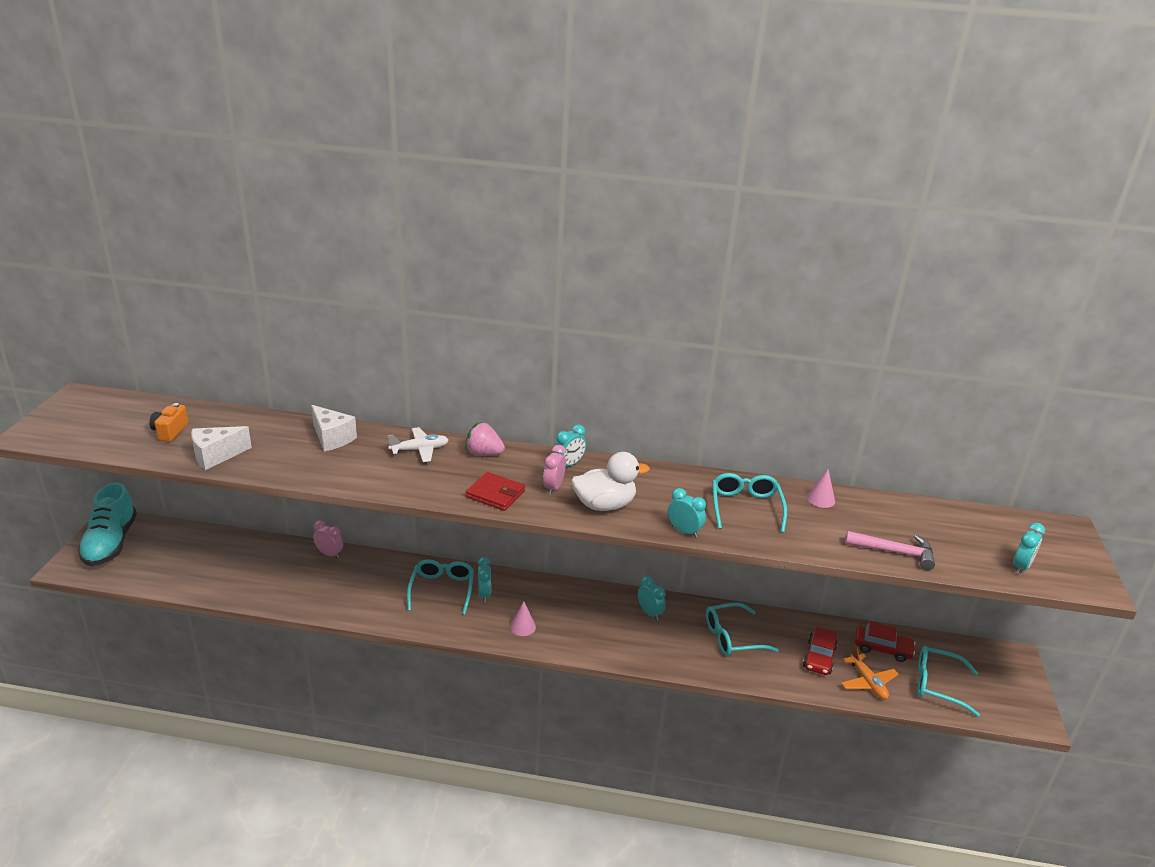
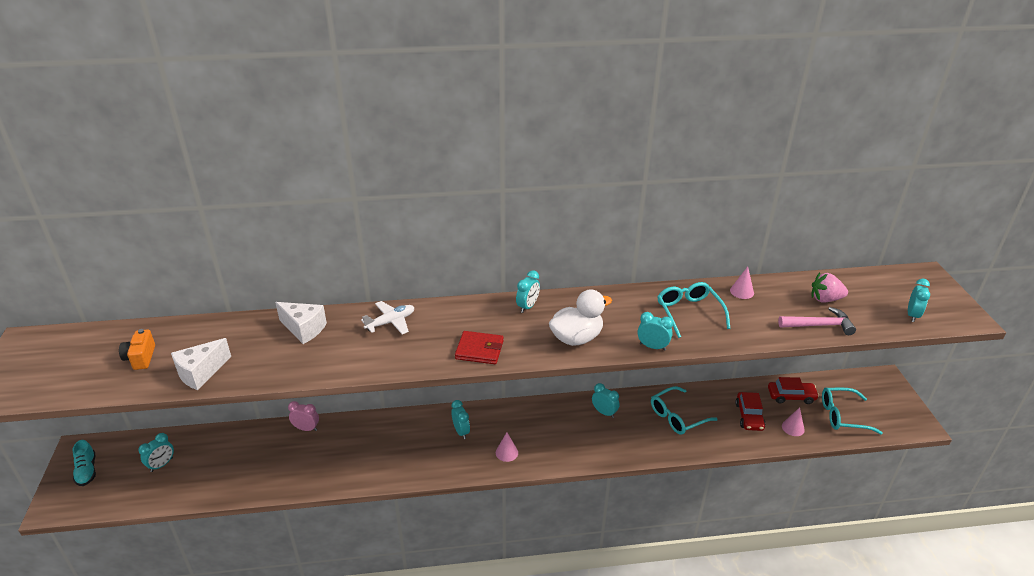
camera: 15 degrees left, 5 degrees up
turquoise shoe [78,482,137,566] -> turquoise shoe [72,440,96,486], size x0.52
turquoise glasses [407,559,474,615] -> none
pink strawberry [465,422,505,455] -> pink strawberry moved to [811,273,848,303]
pink clock [543,445,566,495] -> none
orange plane [841,645,899,699] -> pink cone [782,407,805,436]
none -> turquoise clock [138,433,174,472]

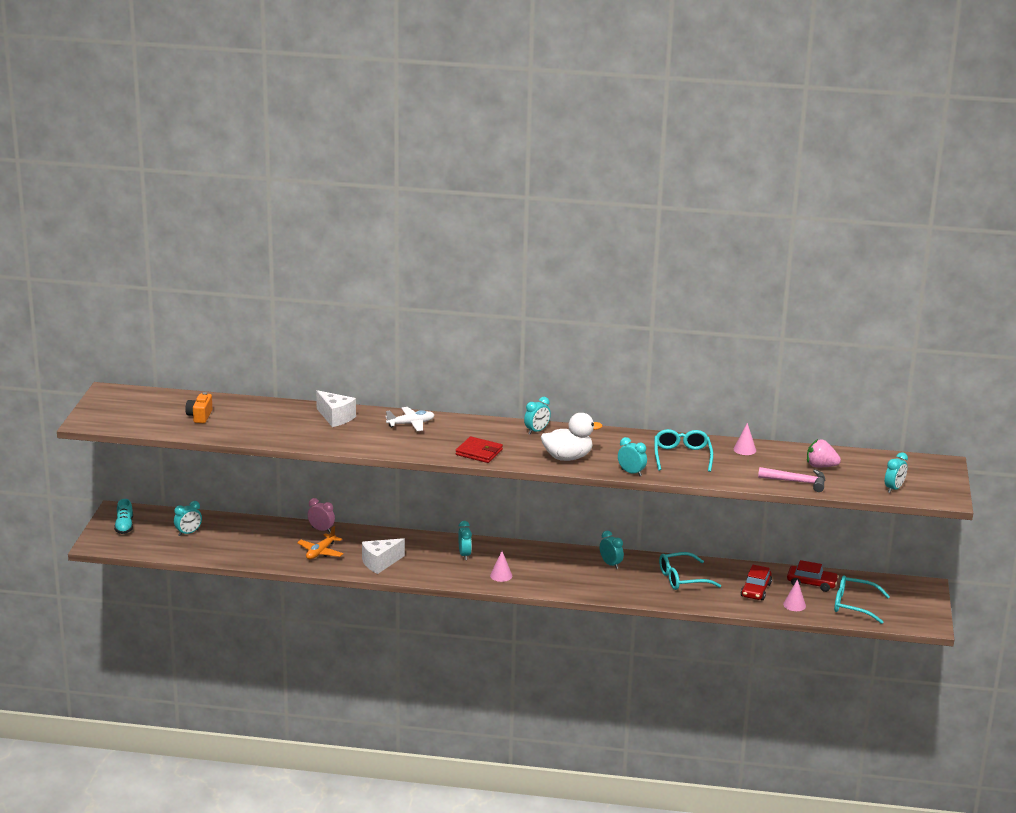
camera: 15 degrees right, 10 degrees down
white cheese [171,338,231,390] -> white cheese moved to [362,538,405,574]
none -> orange plane [297,526,343,559]

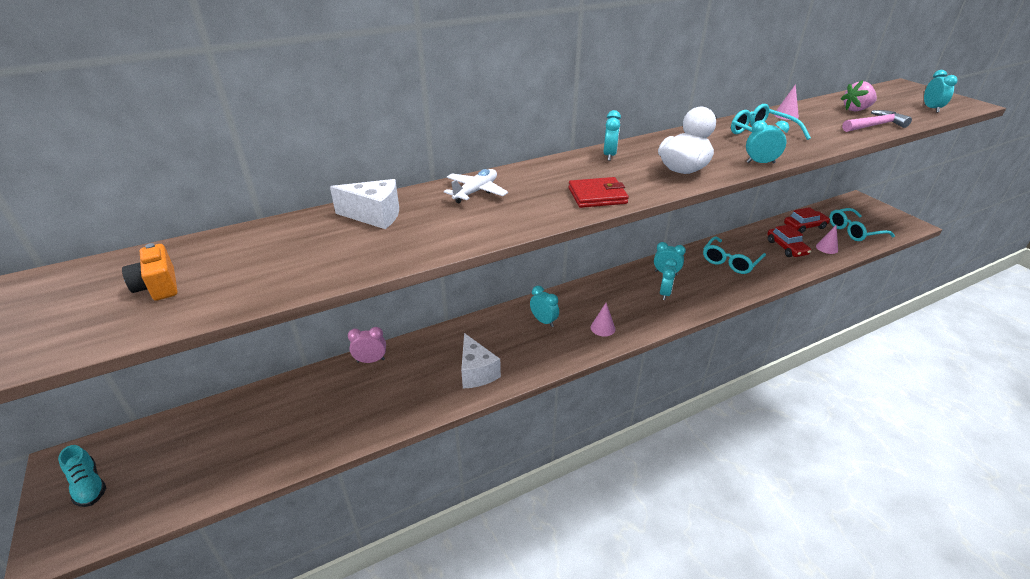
camera: 35 degrees left, 10 degrees up
turquoise clock [174,501,202,536] -> turquoise clock moved to [660,259,677,300]
orange plane [297,526,343,559] -> none
white cheese [362,538,405,574] -> white cheese turned 45 degrees counterclockwise [461,333,501,389]

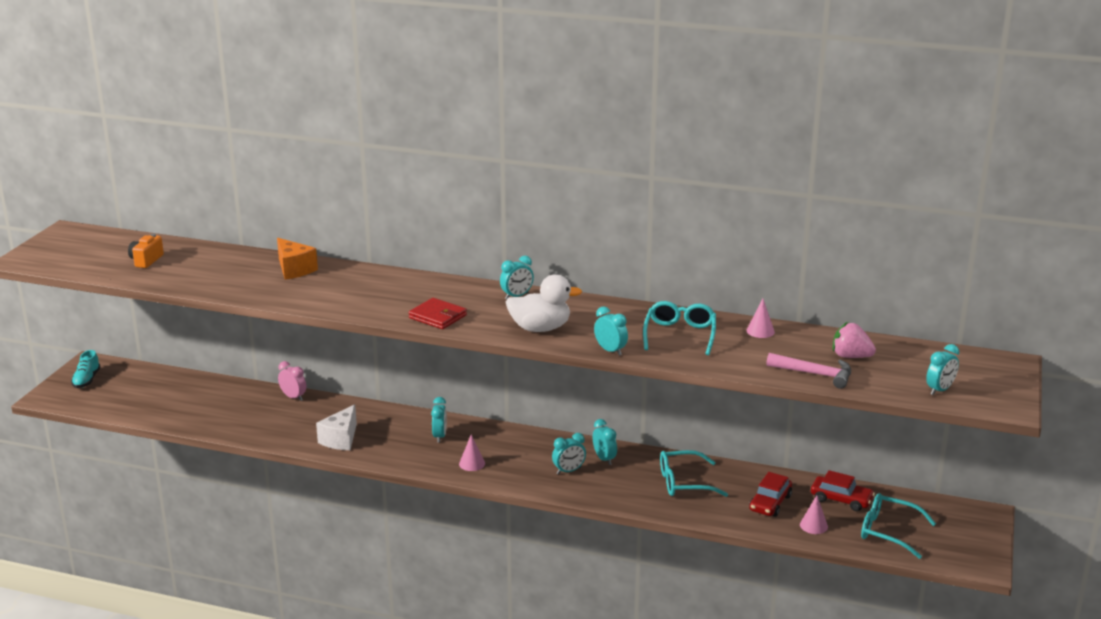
camera: 45 degrees right, 10 degrees down
white cheese [330,179,399,229] -> orange cheese [277,238,318,280]
white plane [444,169,508,203] -> none

